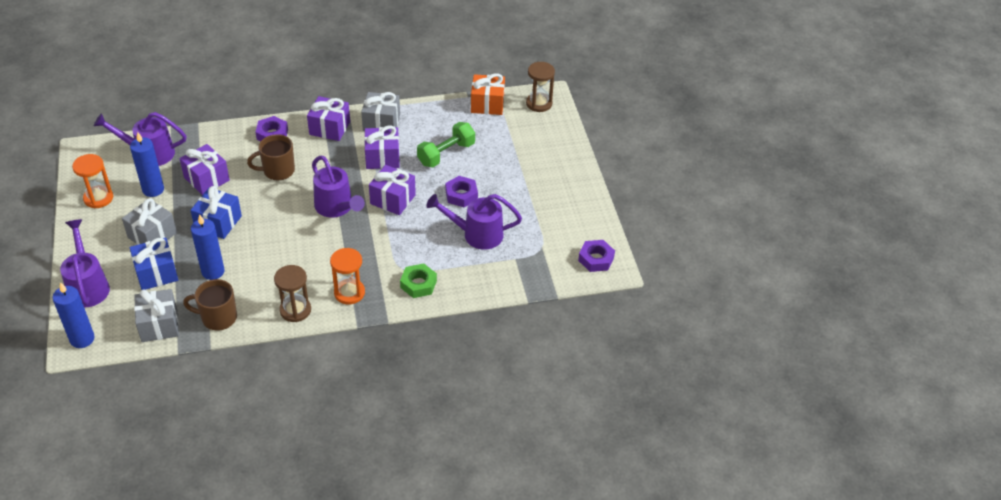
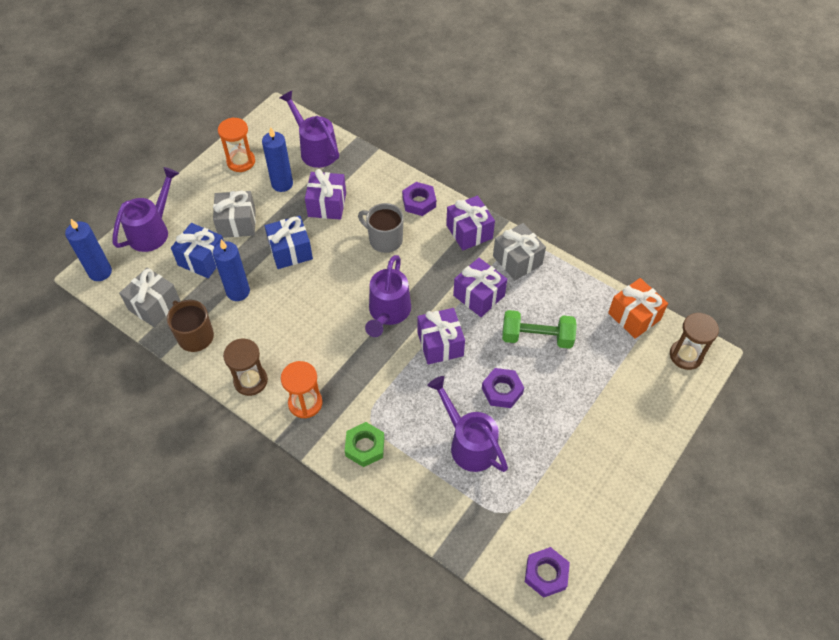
camera: 50 degrees right, 10 degrees up
brown mug [247,134,295,180] -> grey mug [358,203,404,253]

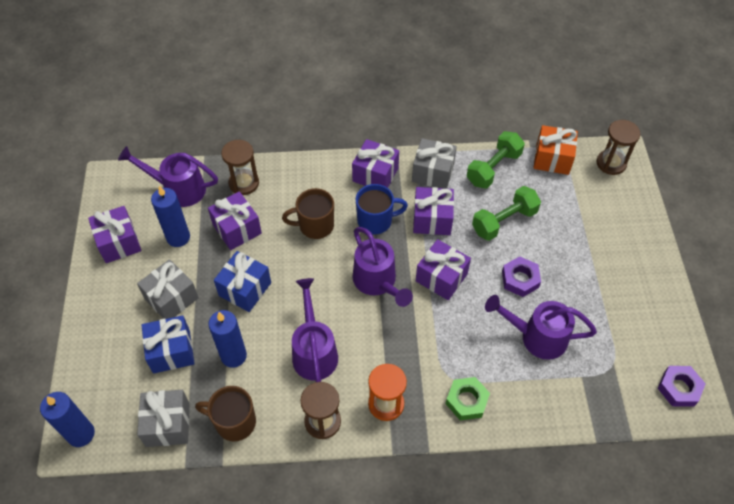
camera: 40 degrees left, 0 degrees up
purple watering can [113,167,179,252] -> purple watering can moved to [292,278,338,382]
orange hourglass [218,118,255,172] -> purple gift [88,206,141,263]
grey mug [358,203,404,253] -> brown mug [282,188,334,239]
purple nut [402,182,436,216] -> none
none -> brown hourglass [221,140,259,195]
none -> blue mug [356,184,408,234]
none -> green dumbbell [467,131,525,188]

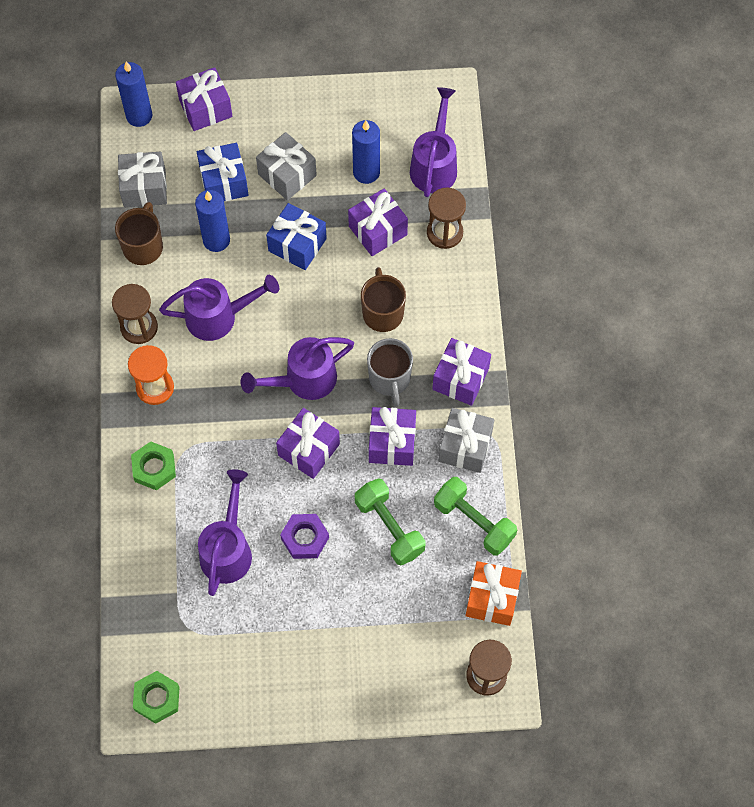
camera: 90 degrees right, 10 degrees up
purple gift [88,206,141,263] -> purple gift moved to [176,67,233,131]
blue mug [356,184,408,234] -> grey mug [367,338,413,406]
purple nut [658,366,706,407] -> green nut [133,671,179,724]

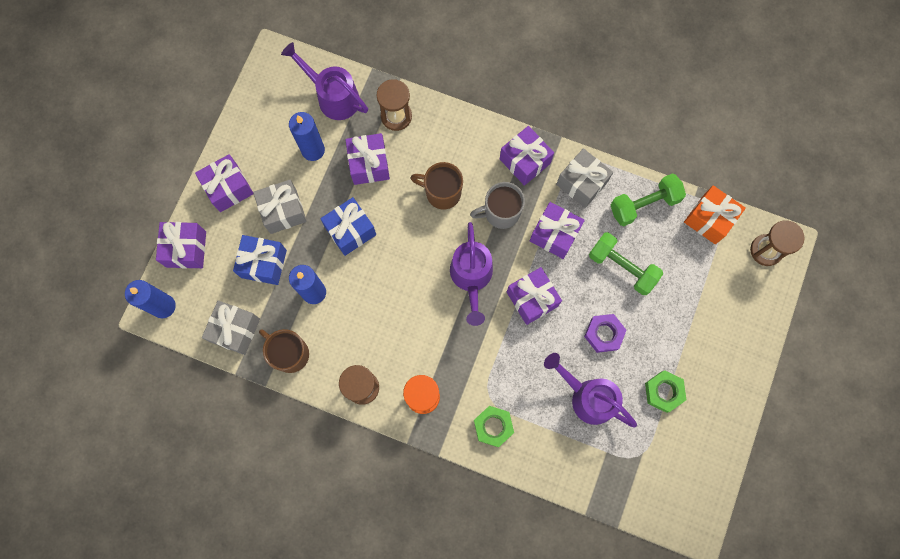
camera: 65 degrees left, 10 degrees up
green nut [133,671,179,724] -> green nut moved to [645,370,686,413]
purple watering can [159,275,279,341] -> none
green dumbbell [355,478,426,565] -> green dumbbell turned 45 degrees clockwise [589,232,663,295]
grey mug [367,338,413,406] -> grey mug turned 150 degrees clockwise [470,182,525,229]
none -> purple gift [195,154,253,212]

